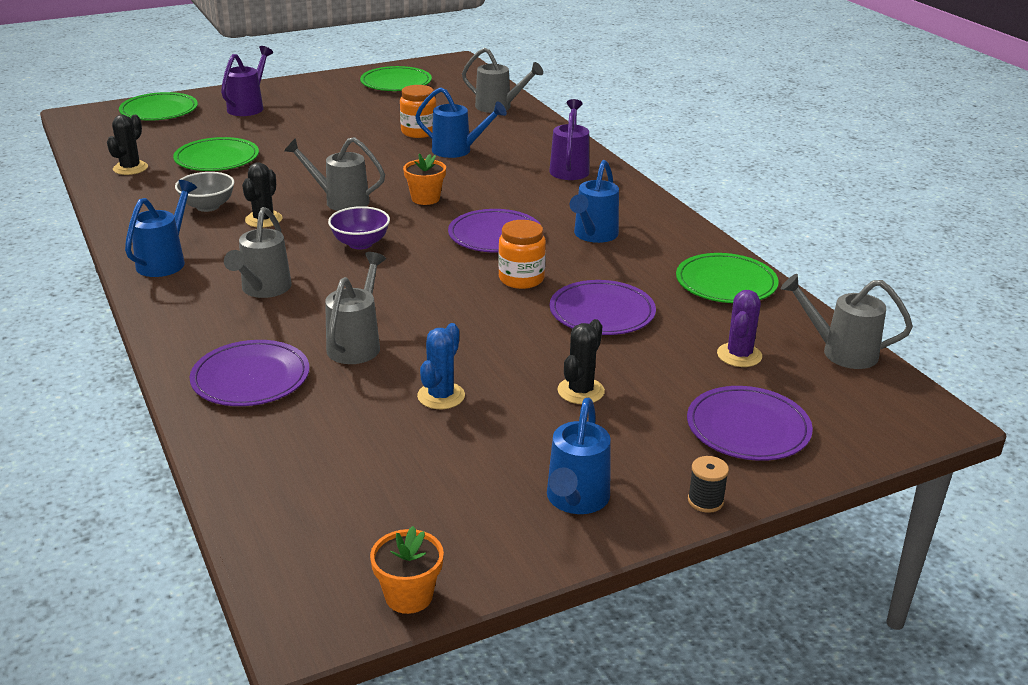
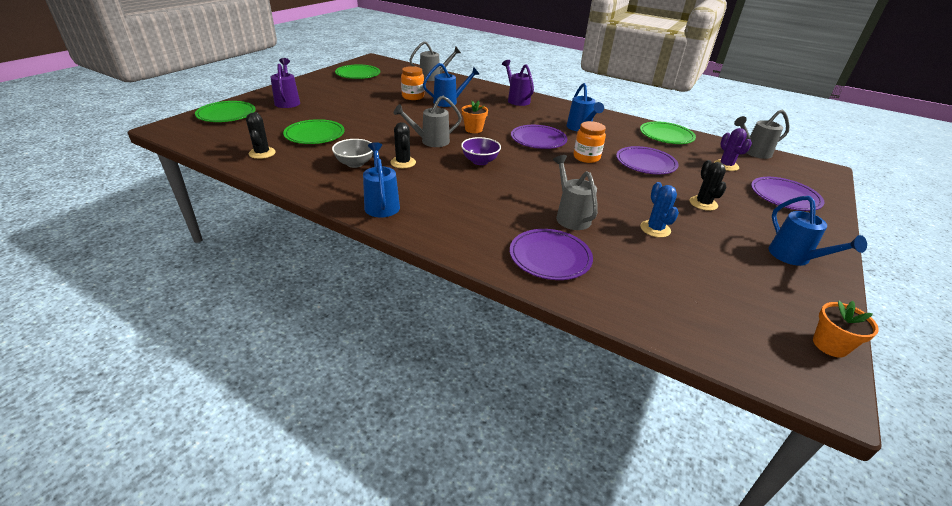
camera: 35 degrees left, 5 degrees up
grey watering can [224,207,292,298] -> none
black spool [688,456,729,513] -> none

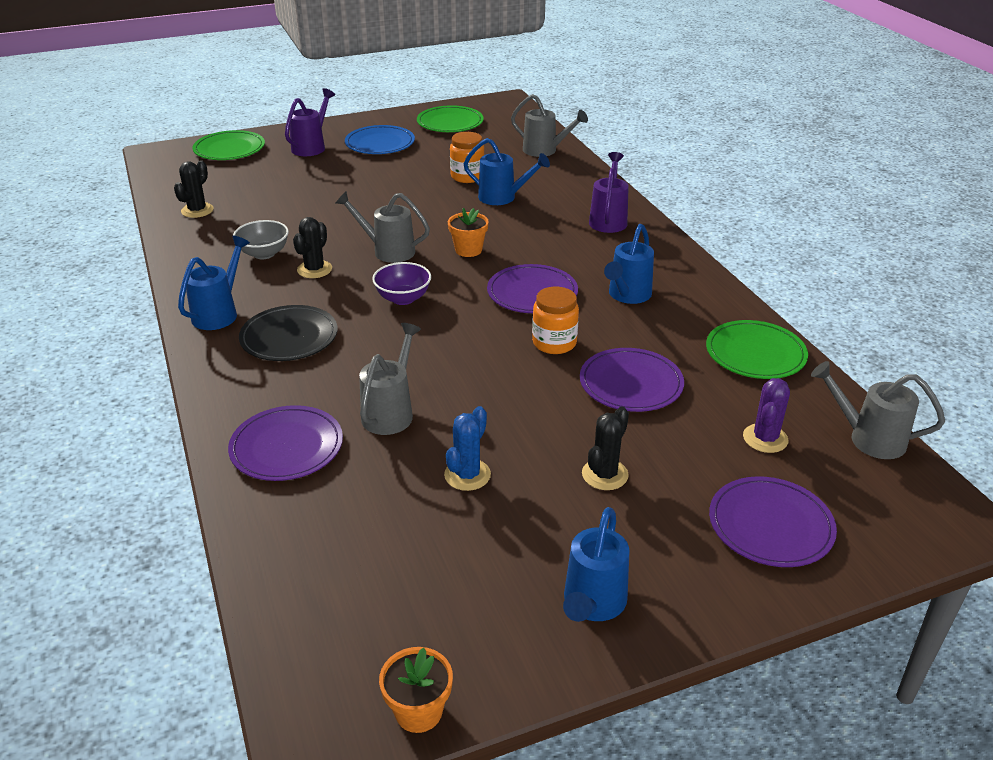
camera: 40 degrees right, 0 degrees up
green plate [283,119,345,144] -> none
none -> black plate [239,305,338,361]
none -> blue plate [345,125,415,154]

